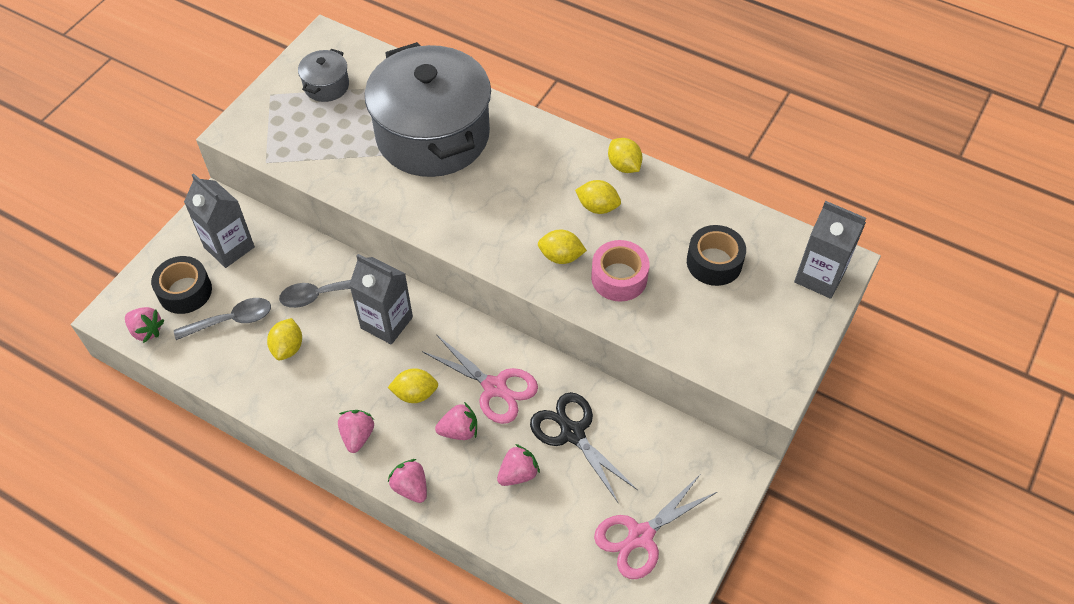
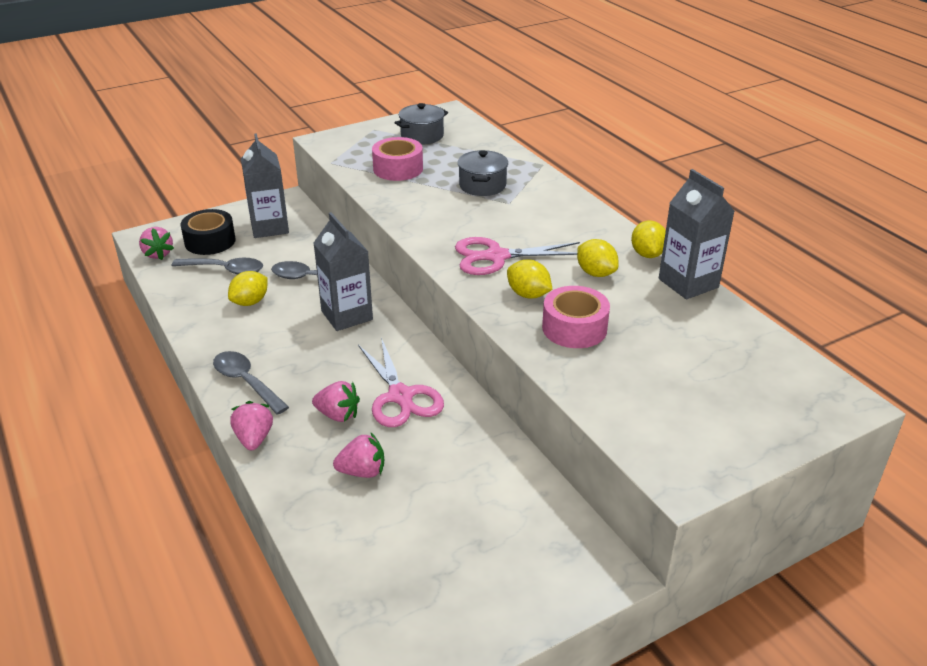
camera: 30 degrees right, 20 degrees down
pink strawberry [338,410,375,453] -> grey spoon [213,351,289,415]
grey pot [365,42,491,177] -> grey pot [458,150,508,196], size x0.41
yellow lemon [388,368,438,403] -> none
black scissors [530,392,638,504] -> none
pink scissors [594,475,717,579] -> pink scissors moved to [455,237,580,275]
black tape [687,225,746,286] -> none
grey carton [794,201,866,299] -> grey carton moved to [659,169,735,299]
none -> pink tape [372,137,423,181]

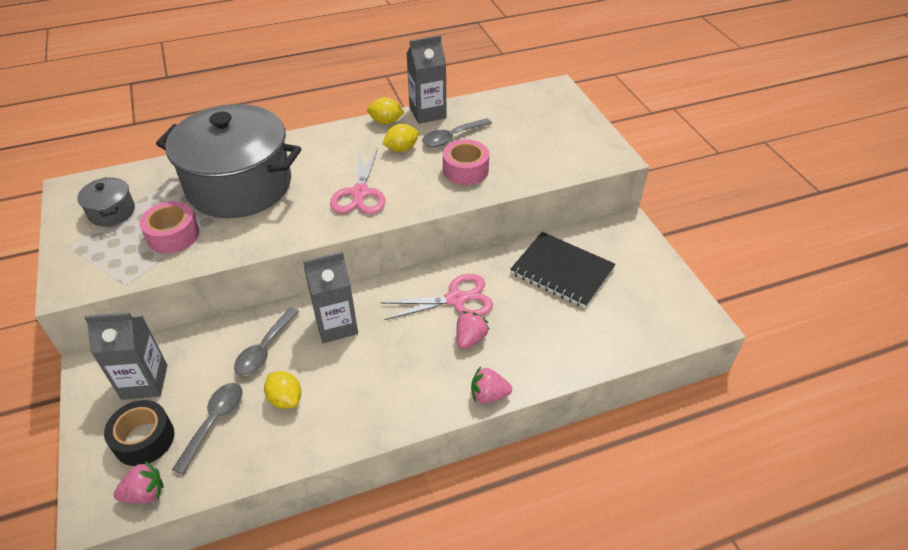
camera: 80 degrees left, 10 degrees up
grey spoon [213,351,289,415] -> grey spoon moved to [422,118,492,147]
pink strawberry [333,433,384,478] -> none
grey pot [458,150,508,196] -> grey pot [156,104,301,218], size x2.41
yellow lemon [507,260,552,299] -> none
none -> black notebook [510,232,616,308]

